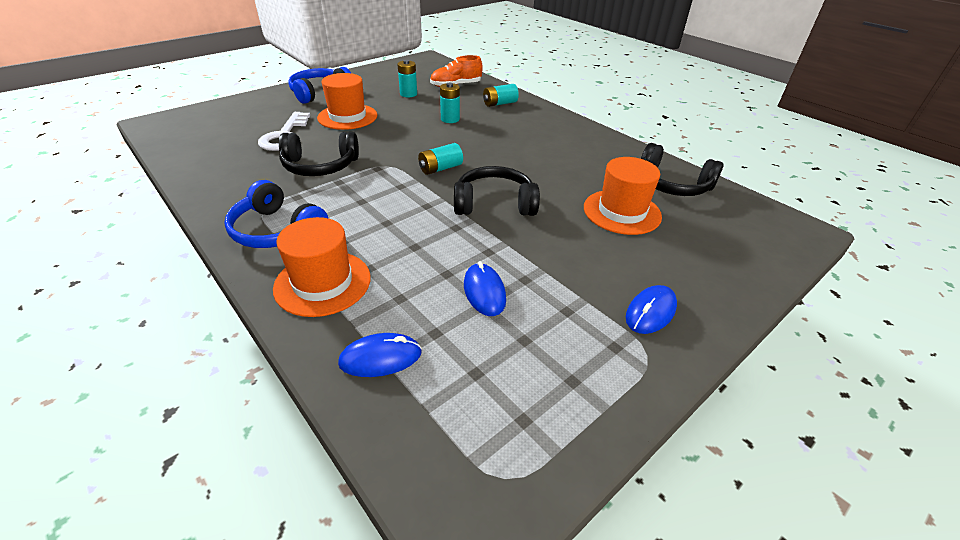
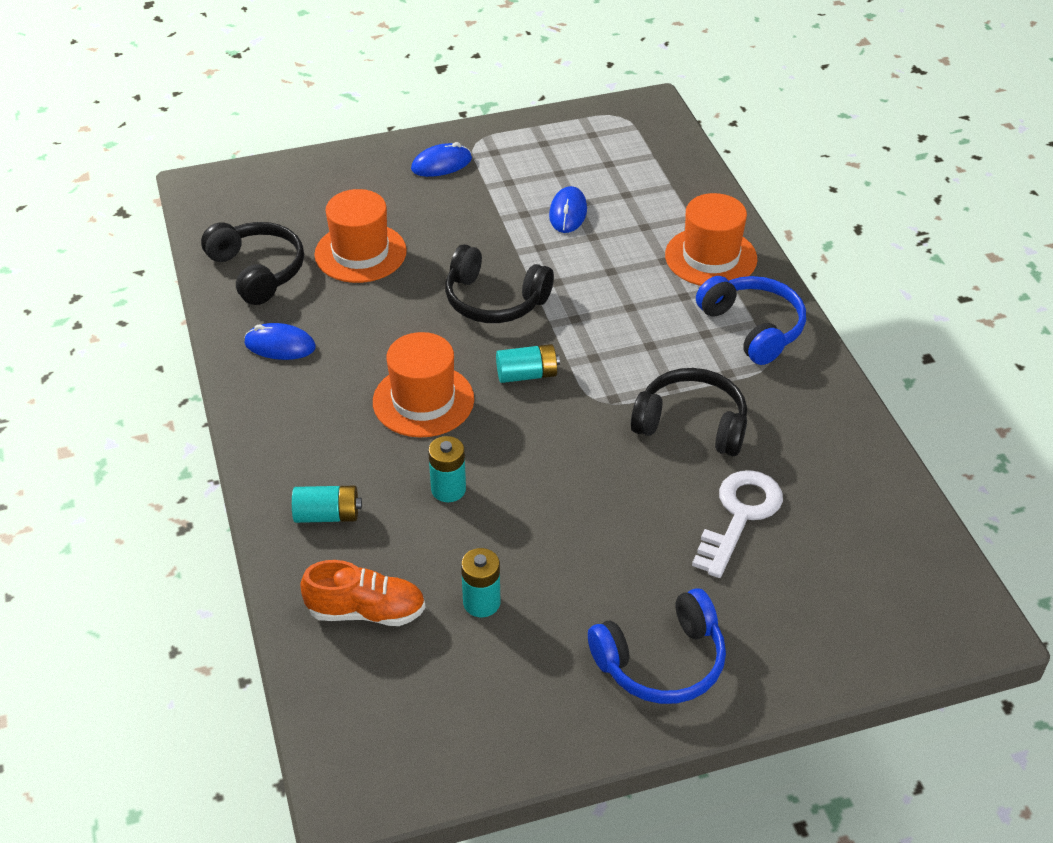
camera: 155 degrees left, 5 degrees up
orange hat [317,73,377,130] -> orange hat moved to [373,332,474,437]
blue mouse [338,333,422,377] -> blue mouse moved to [244,323,316,360]

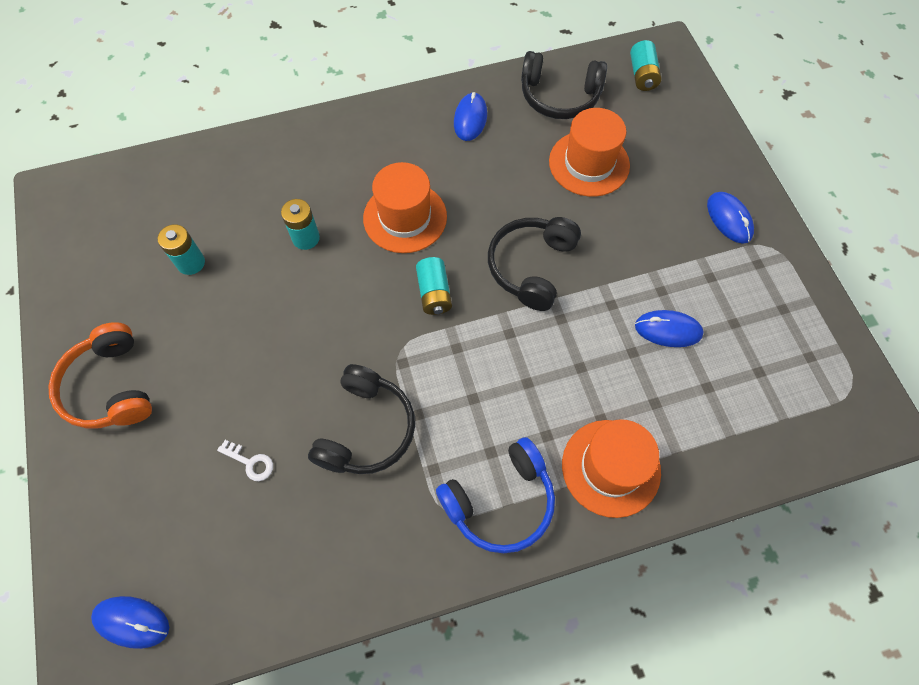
camera: 90 degrees right, 20 degrees up
black headphones [201,222,304,305] -> black headphones turned 45 degrees clockwise [521,51,607,119]
turquoise battery [292,486,362,523] -> turquoise battery moved to [630,40,661,91]
orange shoe [300,560,425,626] -> none
blue headphones [588,588,726,704] -> orange headphones [48,322,152,429]
white key [692,470,783,578] -> white key [217,440,273,481], size x0.48
none -> blue mouse [91,596,169,649]

